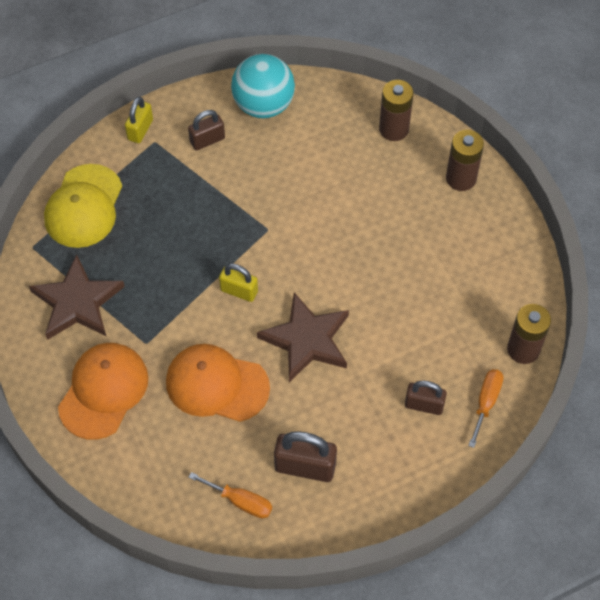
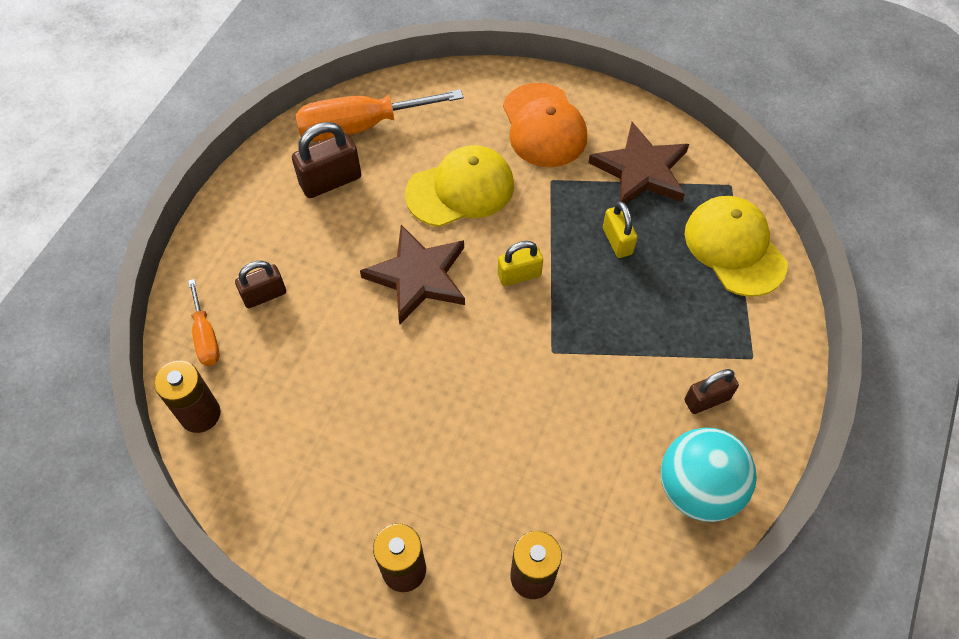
camera: 140 degrees right, 0 degrees up
yellow padlock [125,97,153,143] -> yellow padlock moved to [603,201,638,258]
orange cap [166,344,270,422] -> yellow cap [405,145,514,227]
brown padlock [188,110,225,150] -> brown padlock turned 45 degrees clockwise [684,369,739,414]
orange screwdriver [188,472,272,518] -> orange screwdriver [295,89,463,141], size x1.90

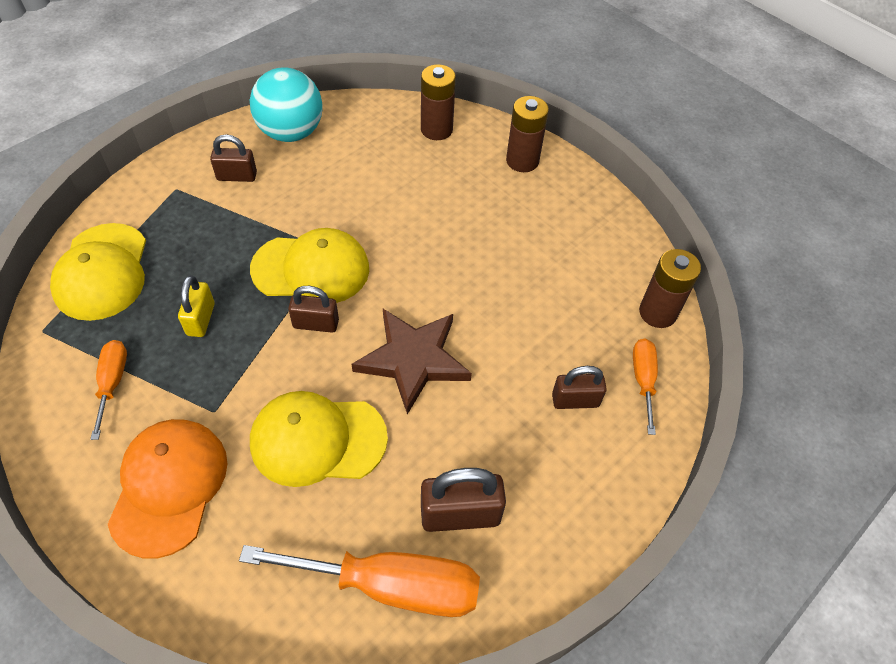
camera: 160 degrees left, 5 degrees down
yellow padlock [498,241,543,286] -> brown padlock [288,286,339,333]
brown star [588,122,689,204] -> orange screwdriver [90,340,127,440]
none -> yellow cap [250,228,369,303]

